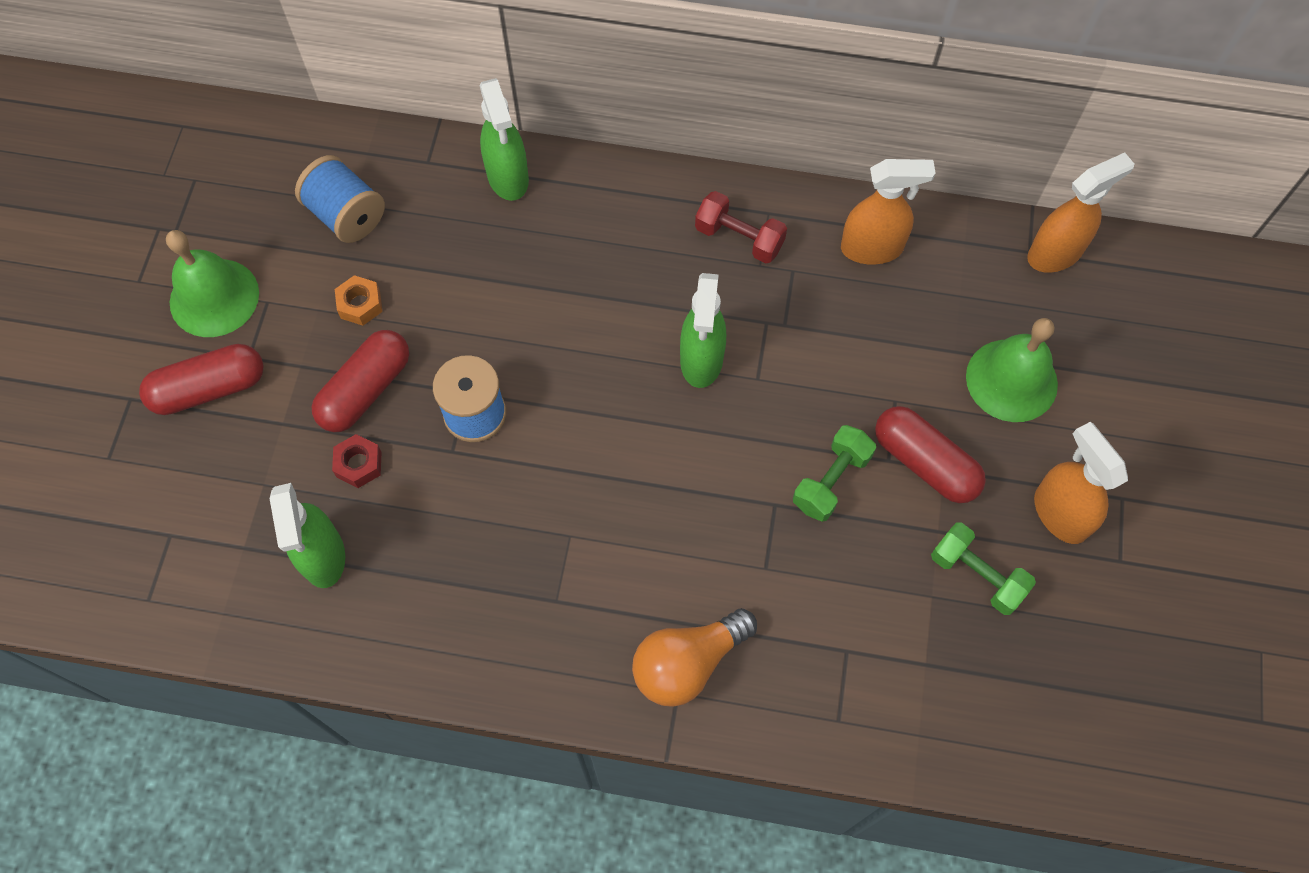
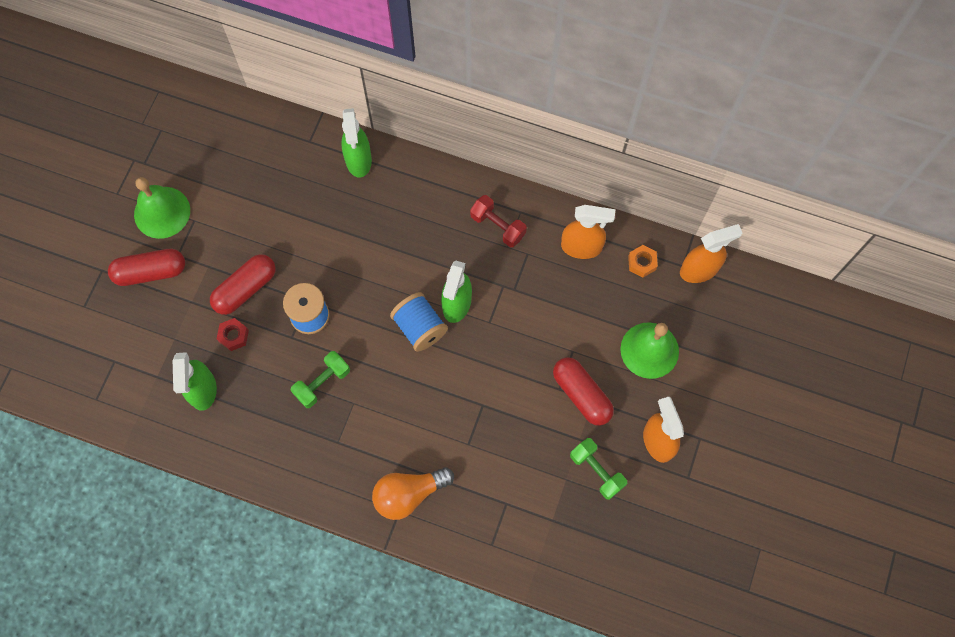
camera: 10 degrees right, 5 degrees up
blue spool [295,155,385,243] -> blue spool moved to [390,292,448,352]
orange nut [335,275,383,326] -> orange nut moved to [628,245,658,277]
green dumbbell [793,425,876,522] -> green dumbbell moved to [291,351,350,408]

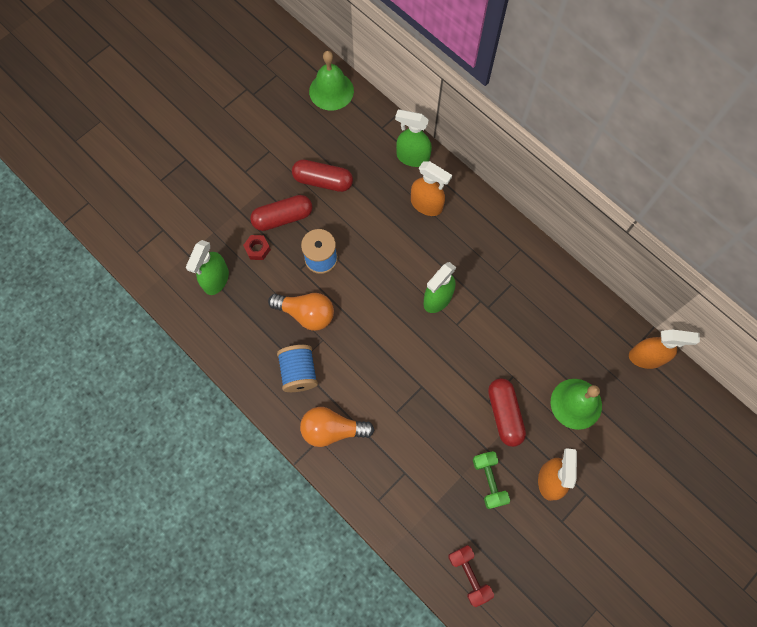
camera: 25 degrees right, 0 degrees up
red capsule [108,249,185,286] -> red capsule moved to [292,159,353,192]
green bell [134,177,190,239] -> green bell moved to [309,51,354,111]
green dumbbell [291,351,350,408] -> orange light bulb [268,293,334,331]
green spray bottle [341,108,372,177] -> green spray bottle turned 90 degrees clockwise [395,109,432,167]
blue spool [390,292,448,352] -> blue spool moved to [277,345,318,392]
red dumbbell [470,195,527,247] -> red dumbbell moved to [448,545,494,607]
orange spray bottle [561,205,615,259] -> orange spray bottle moved to [411,161,452,216]
orange nut [628,245,658,277] -> none

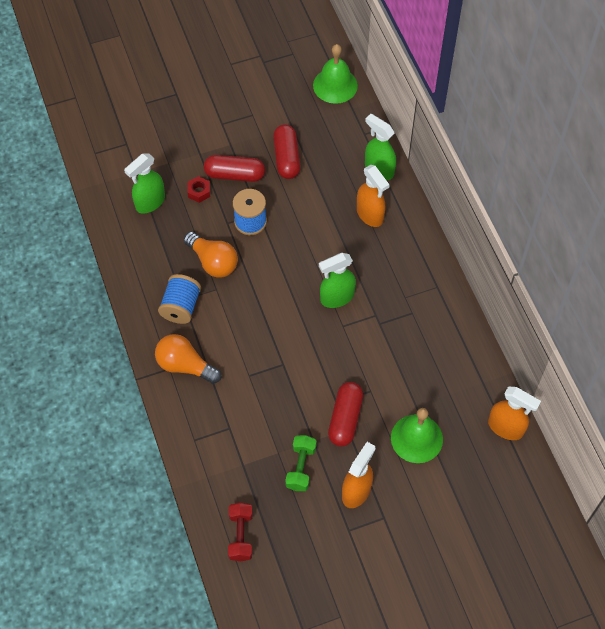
camera: 25 degrees right, 10 degrees down
red capsule [292,159,353,192] -> red capsule turned 45 degrees clockwise [273,124,301,179]

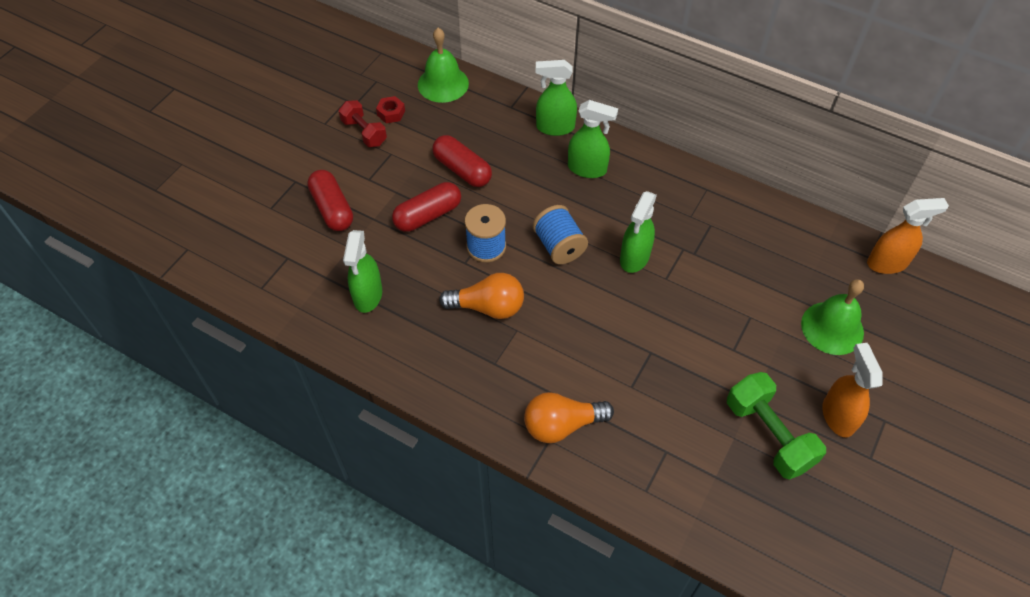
camera: 40 degrees left, 5 degrees down
blue spool [158,274,201,324] -> blue spool moved to [533,205,588,264]
red nut [187,176,210,203] -> red nut moved to [376,96,405,123]
red dumbbell [228,503,253,561] -> red dumbbell moved to [339,100,387,147]
green dumbbell [285,435,316,491] -> green dumbbell [727,372,826,480], size x1.54
red capsule [328,382,363,447] -> red capsule moved to [307,170,353,231]
orange spray bottle [357,165,389,227] -> green spray bottle [568,100,618,178]

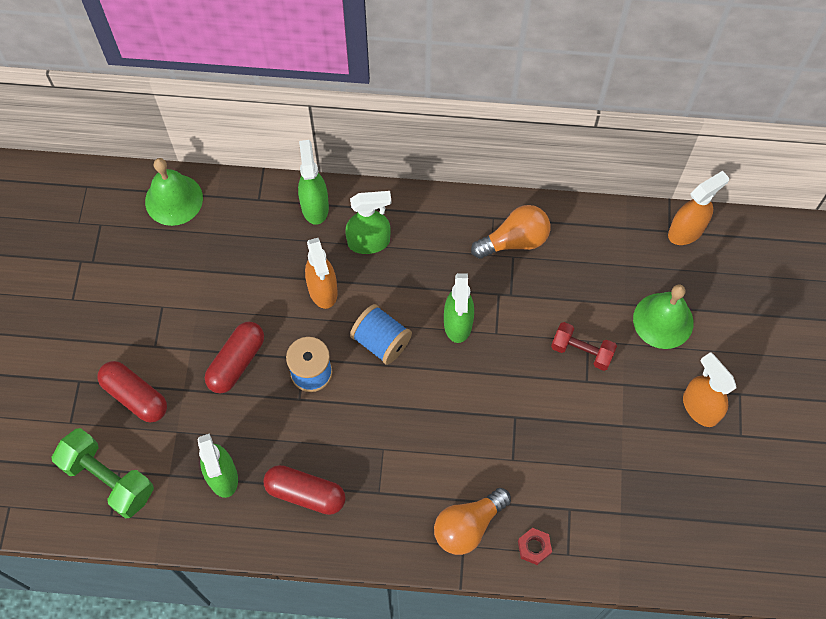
camera: 25 degrees left, 10 degrees up
red dumbbell [339,100,387,147] -> red dumbbell moved to [551,322,617,371]
red nut [376,96,405,123] -> red nut moved to [518,528,552,565]
red capsule [432,135,492,187] -> red capsule moved to [263,465,346,515]
orange light bulb [439,273,524,319] -> orange light bulb moved to [471,205,550,259]
green spray bottle [536,60,577,136] -> green spray bottle turned 105 degrees clockwise [298,140,329,225]
green dumbbell [727,372,826,480] -> green dumbbell moved to [52,428,154,518]
none -> orange spray bottle [305,238,338,309]

